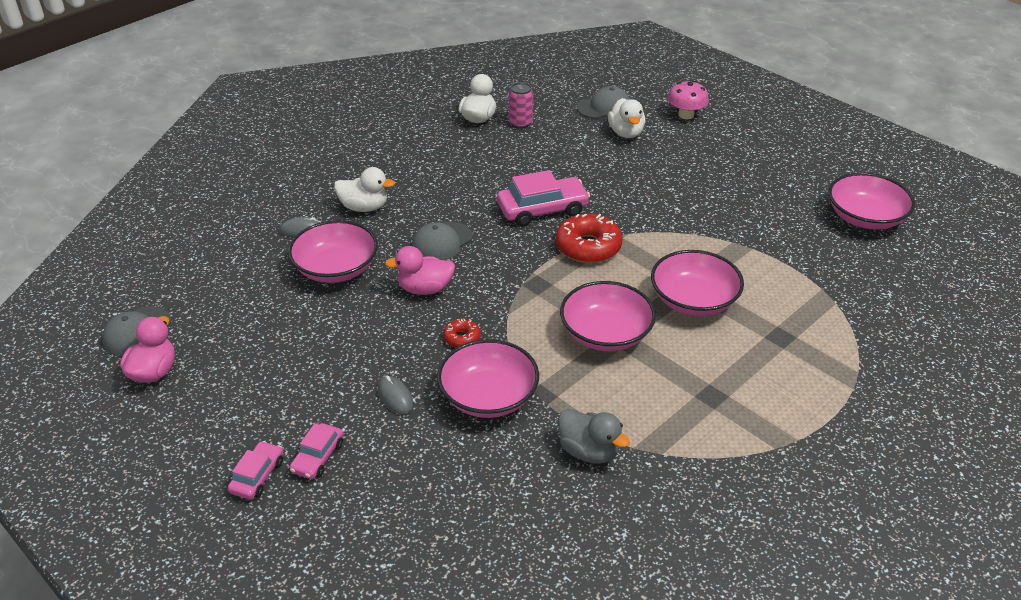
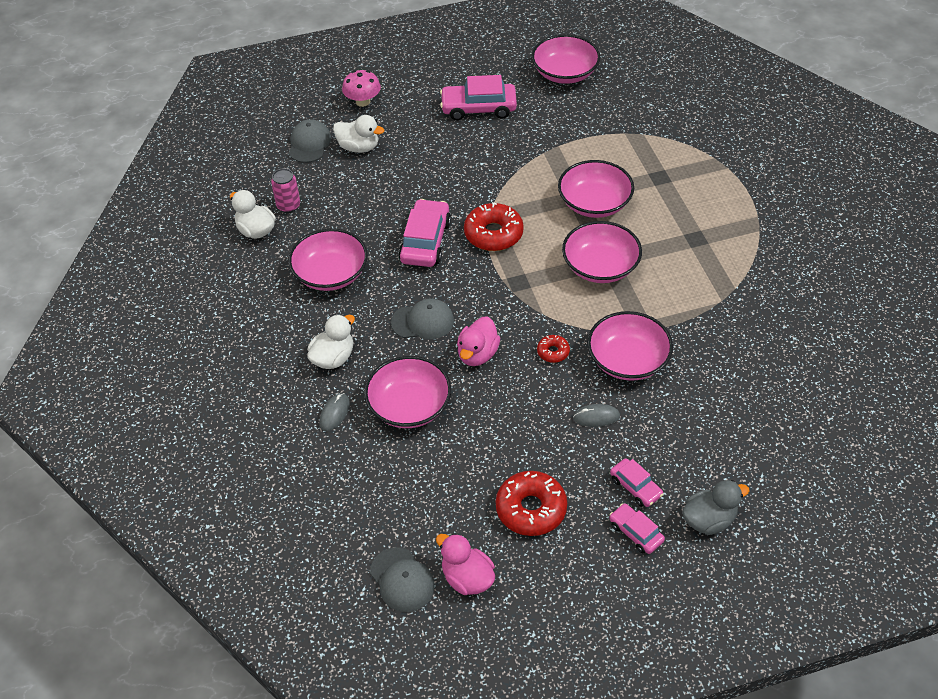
camera: 60 degrees left, 10 degrees up
grey cap [412,222,473,260] -> grey cap turned 75 degrees counterclockwise [391,299,454,339]
grey duck [558,409,630,464] -> grey duck moved to [682,480,750,535]
none -> pink bowl [288,229,368,291]
none -> pink car [440,75,517,120]
none -> red donut [496,471,567,536]

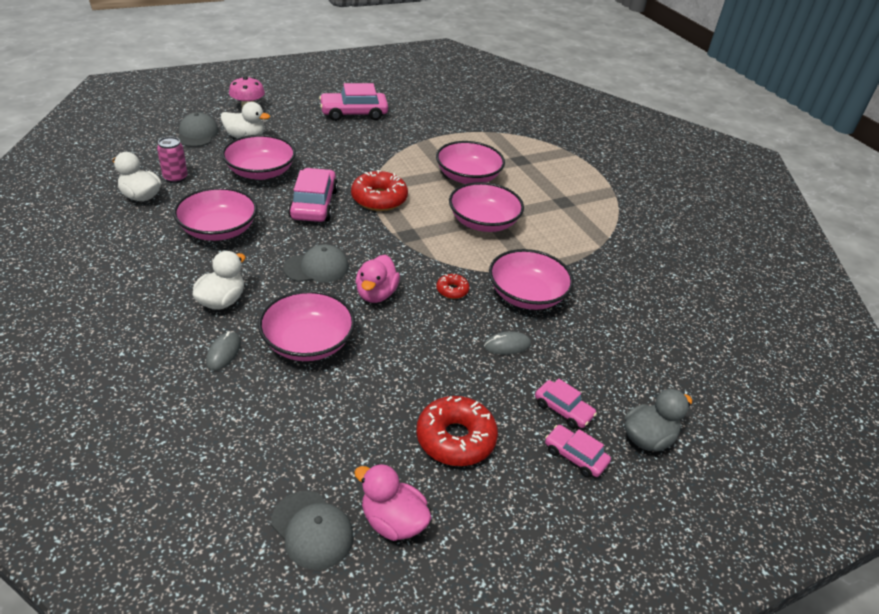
camera: 15 degrees left, 10 degrees down
pink bowl [532,35,601,84] -> pink bowl moved to [222,135,296,180]

